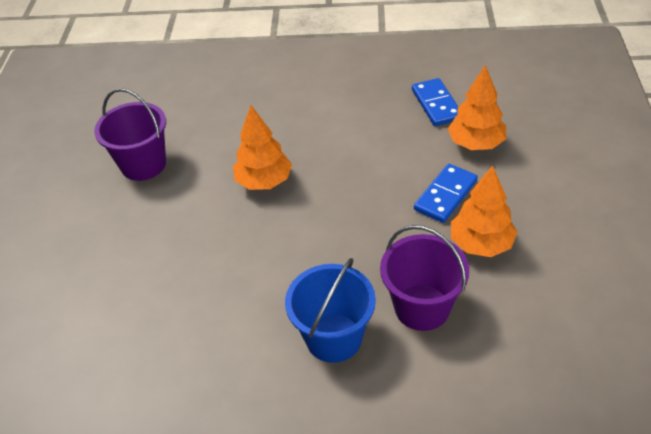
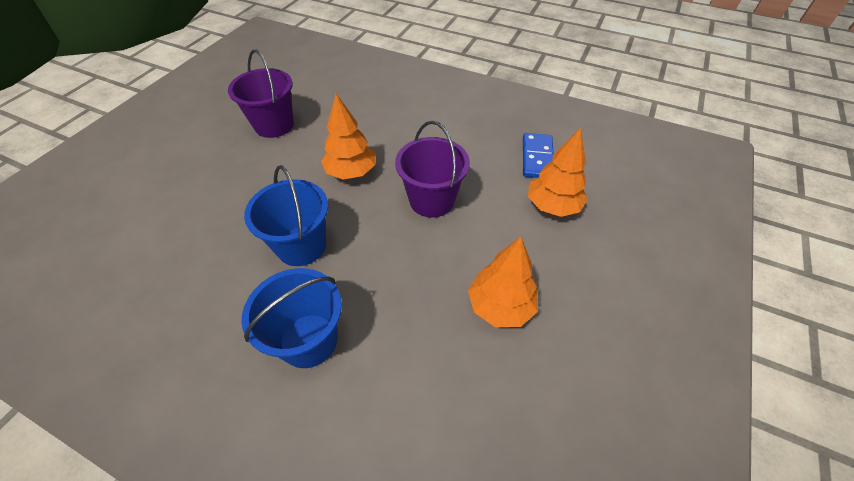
camera: 20 degrees right, 5 degrees up
purple bucket [380,225,469,331] -> purple bucket moved to [395,121,470,217]
blue domino [414,164,478,223] -> none
none -> blue bucket [244,165,328,266]

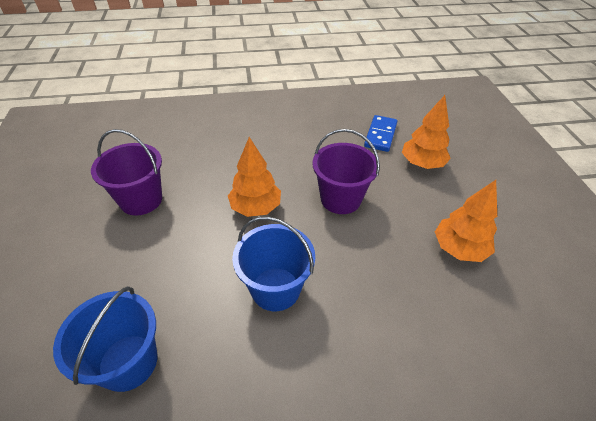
camera: 35 degrees left, 5 degrees down
blue bucket [242,268,342,368] -> blue bucket moved to [53,286,157,392]
blue domino [523,133,554,178] -> blue domino turned 45 degrees clockwise [364,115,398,152]

